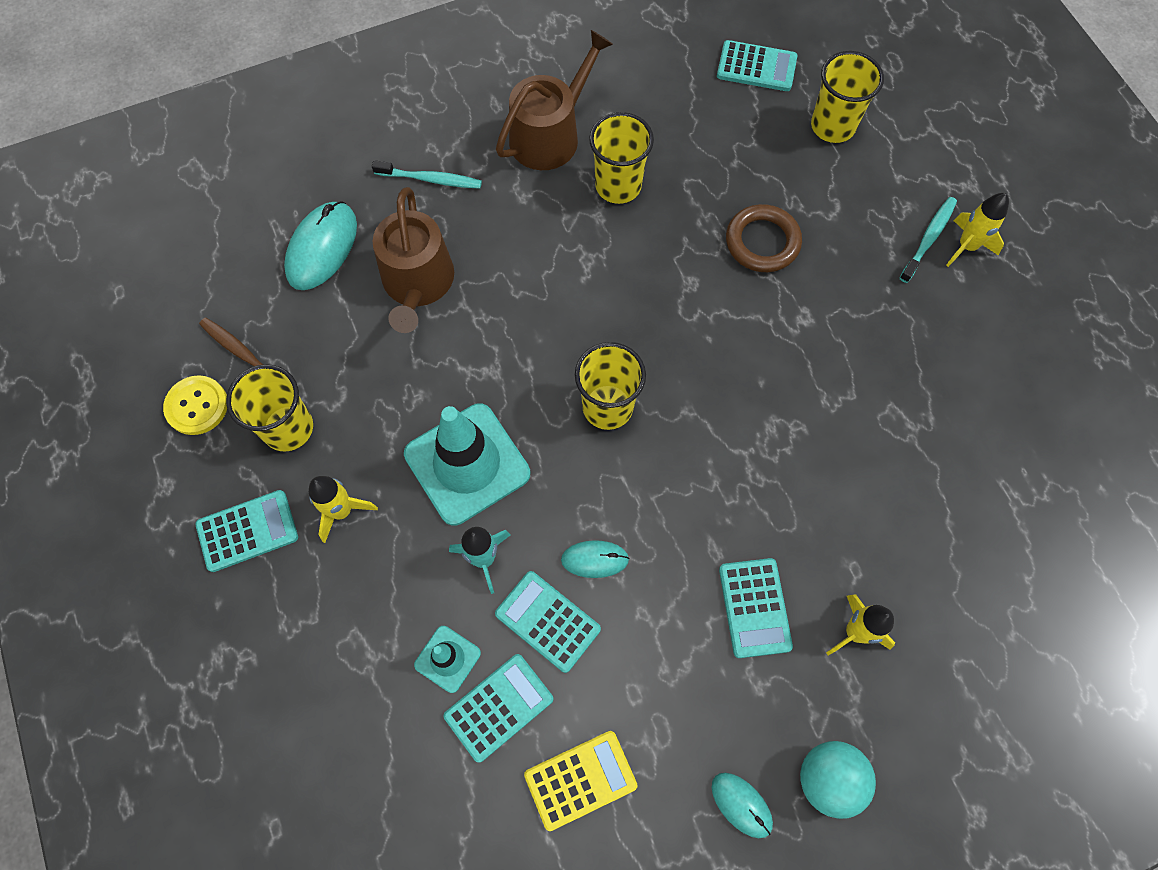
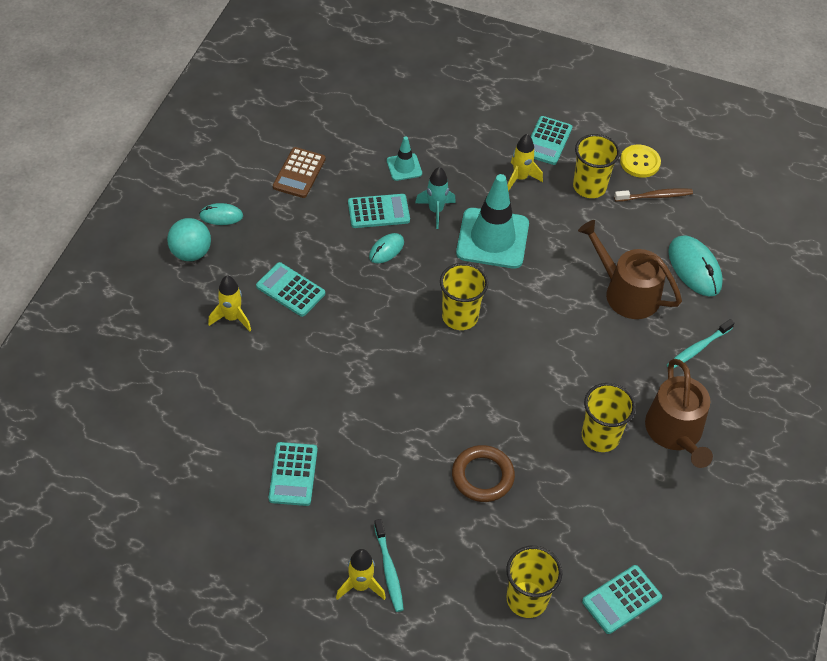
camera: 130 degrees right, 15 degrees down
turquoise calculator [444,654,554,762] -> turquoise calculator moved to [269,442,317,506]
yellow calculator [524,731,637,831] -> brown calculator [273,147,326,198]

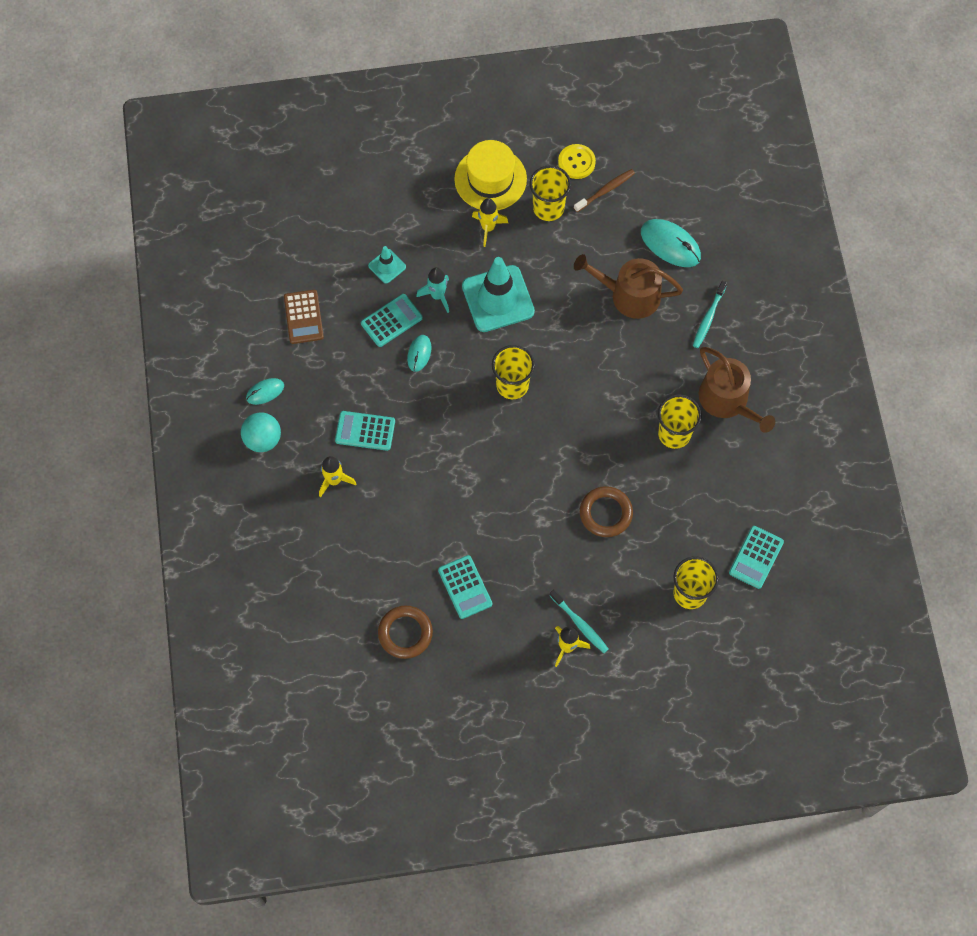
camera: 25 degrees left, 15 degrees up
turquoise calculator [531,116,572,165] -> yellow hat [454,140,527,210]
none -> brown ring [378,605,433,659]

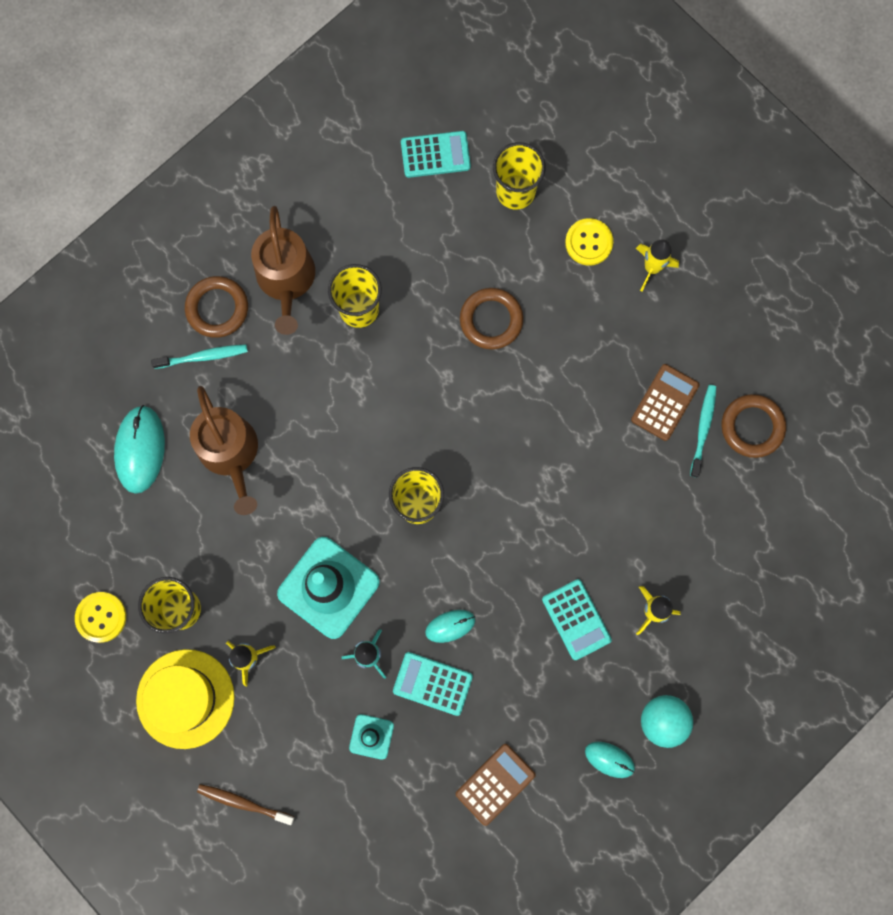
camera: 125 degrees left, 10 degrees up
turquoise calculator [438,555,492,619] -> brown calculator [631,364,700,441]
turquoise toothbrush [549,590,609,653] -> turquoise toothbrush moved to [690,385,716,478]
brown toothbrush [574,169,635,212] -> brown toothbrush moved to [197,784,294,825]
brown watering can [699,347,775,433] -> brown watering can turned 150 degrees clockwise [251,206,315,335]
none -> brown ring [185,276,248,338]
none -> yellow button [565,218,613,266]

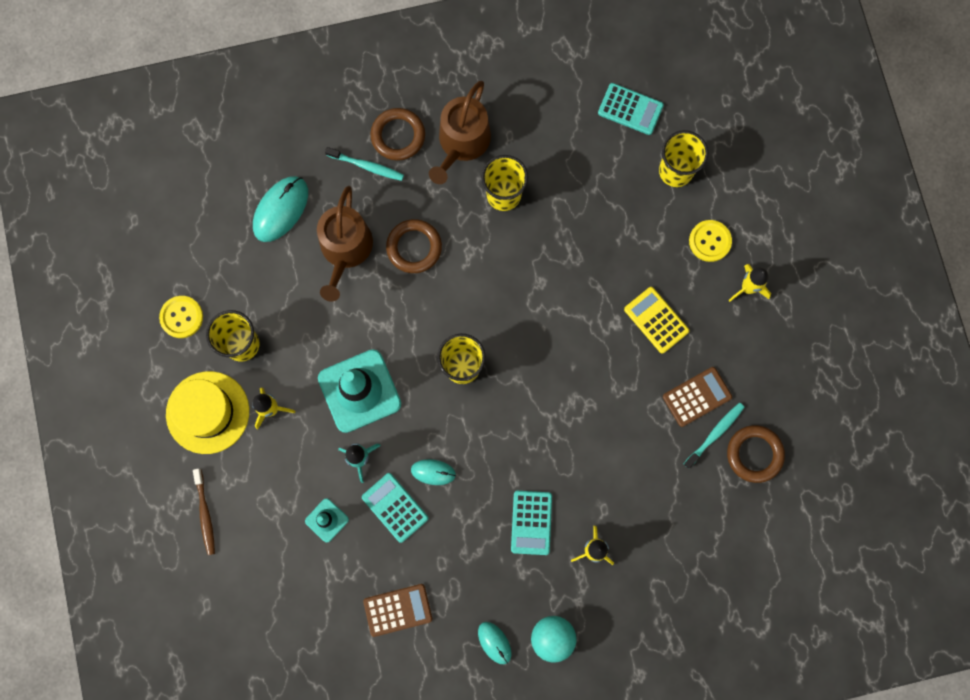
camera: 30 degrees right, 0 degrees up
brown toothbrush [197,784,294,825] -> brown toothbrush turned 150 degrees counterclockwise [193,469,215,555]
brown ring [460,288,523,349] -> brown ring moved to [386,219,442,273]
none -> yellow calculator [624,287,689,354]

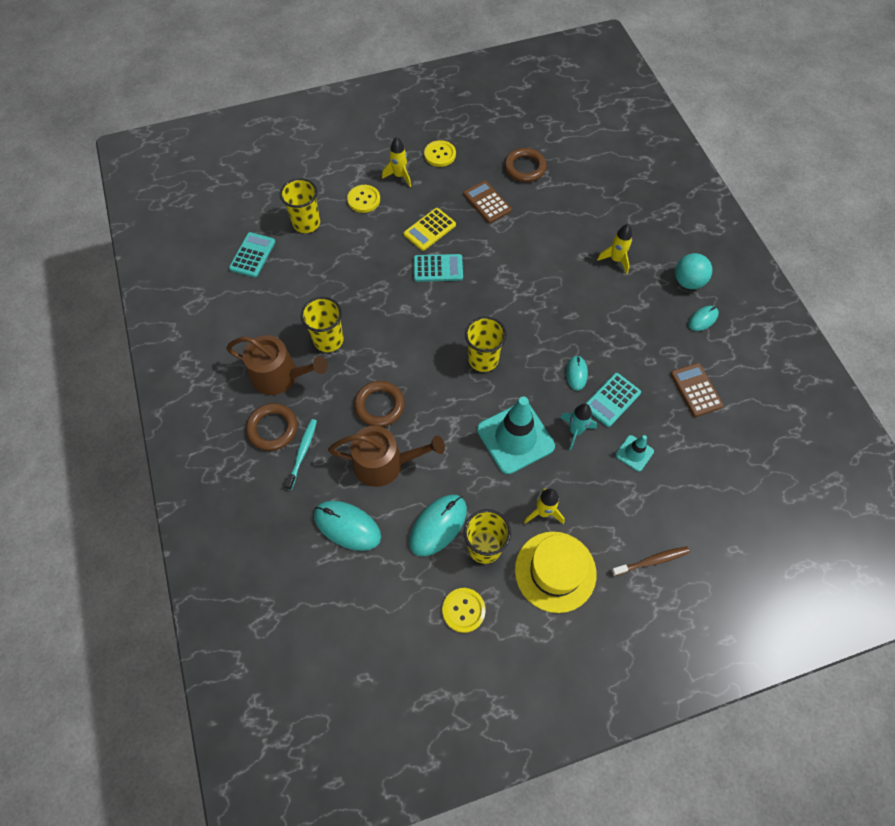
camera: 95 degrees left, 15 degrees down
turquoise calculator [511,491,552,555] -> turquoise calculator moved to [414,254,463,282]
turquoise toothbrush [684,403,744,469] -> none
none -> turquoise mouse [409,495,467,556]
none -> yellow button [424,140,456,167]

